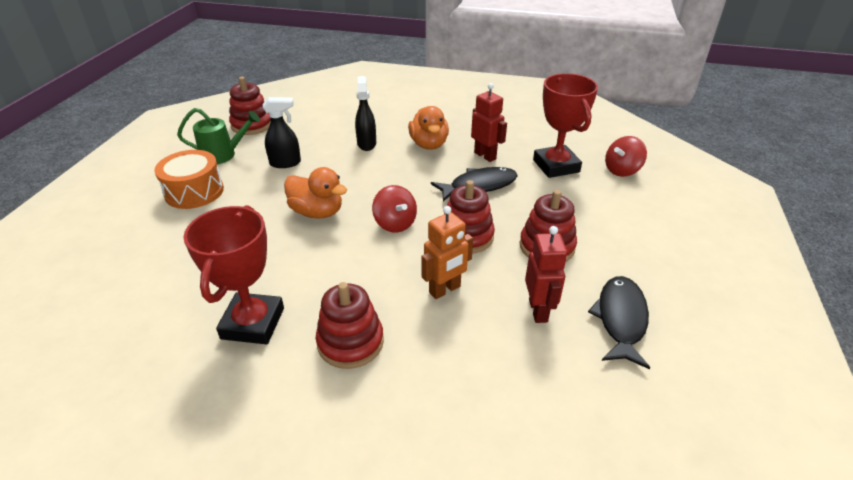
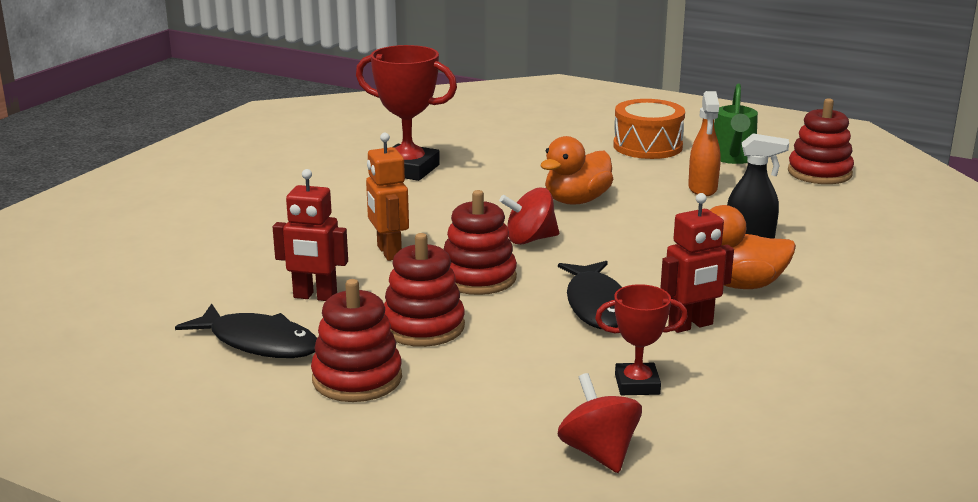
camera: 105 degrees right, 15 degrees down
black spray bottle [263,97,301,168] -> orange spray bottle [688,91,721,196]
red stacking toy [316,282,384,369] -> red stacking toy moved to [311,279,402,402]
red trophy [533,73,598,178] -> red trophy [595,284,688,395], size x0.58

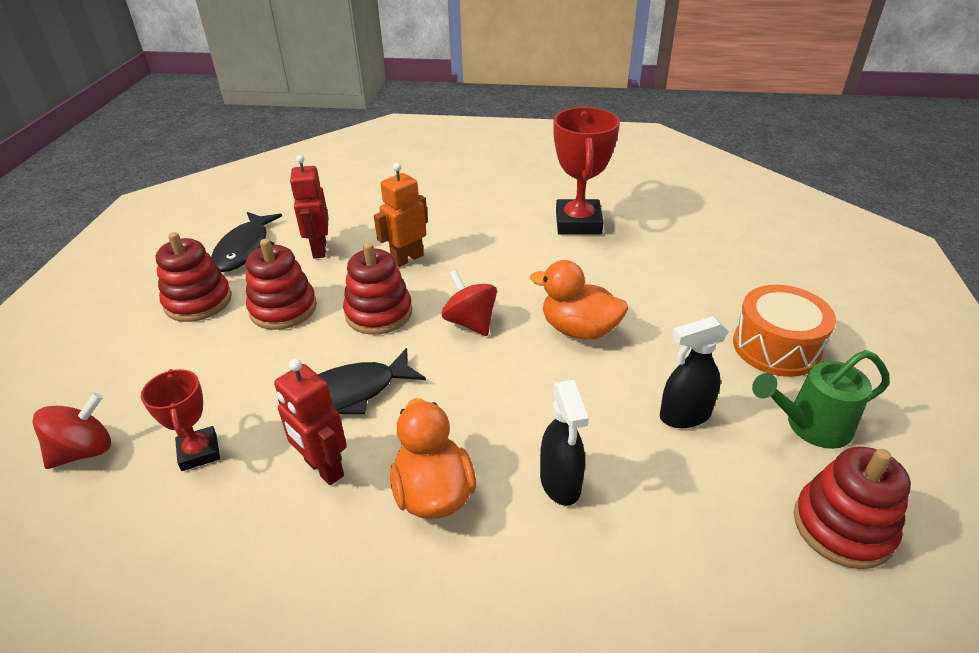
camera: 70 degrees right, 15 degrees up
orange spray bottle [688,91,721,196] -> black spray bottle [660,316,729,428]

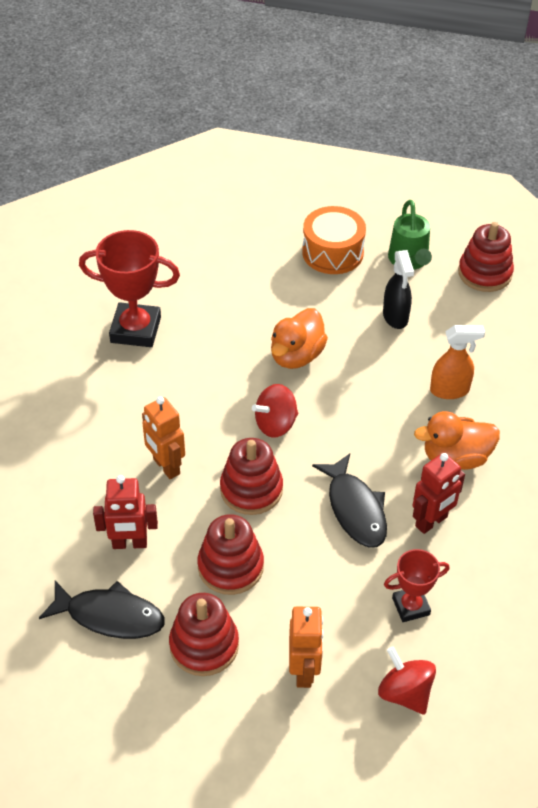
camera: 85 degrees left, 10 degrees up
black spray bottle [540,380,589,506] -> orange spray bottle [430,325,485,399]
none -> orange robot [289,607,324,688]

